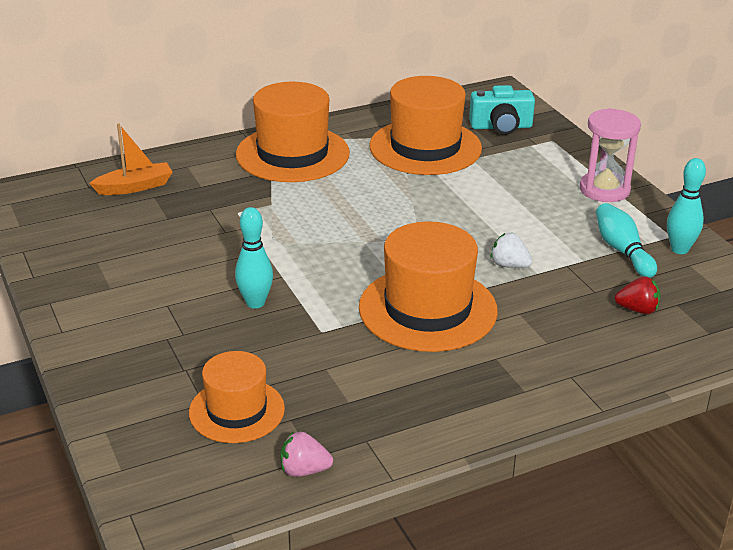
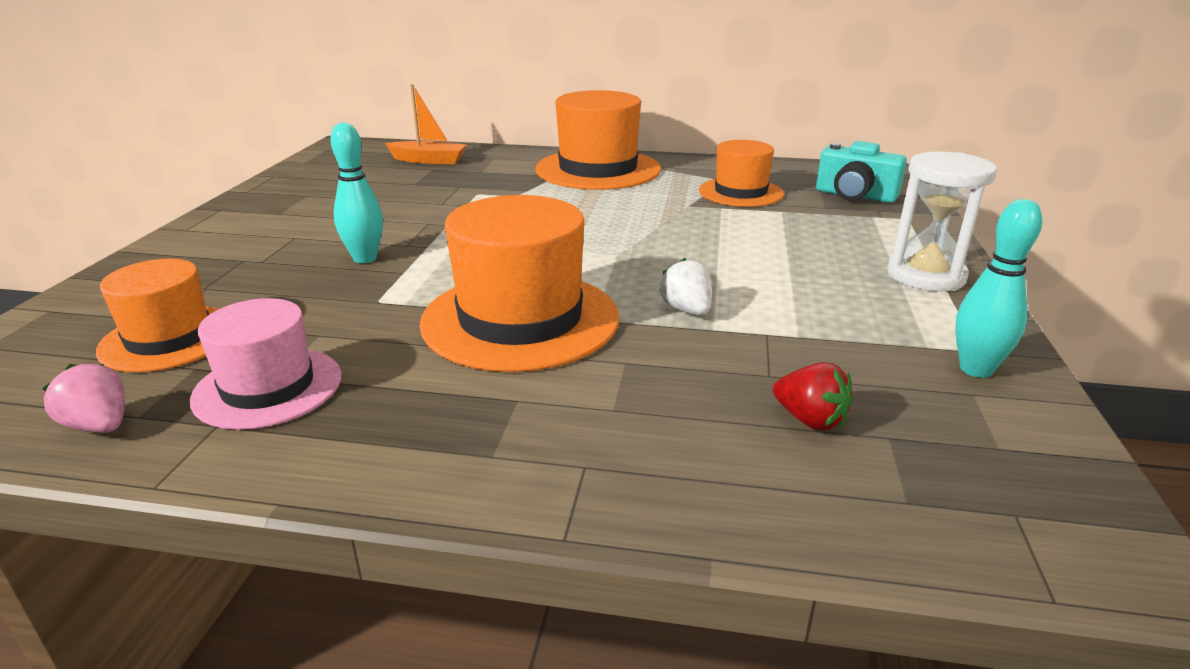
camera: 35 degrees right, 5 degrees down
orange hat [369,76,482,175] -> orange hat [699,140,784,207], size x0.61
pink hourglass [580,108,641,202] -> white hourglass [887,151,997,292]
turquoise bowling pin [596,203,657,278] -> none
none -> pink hat [190,298,341,430]

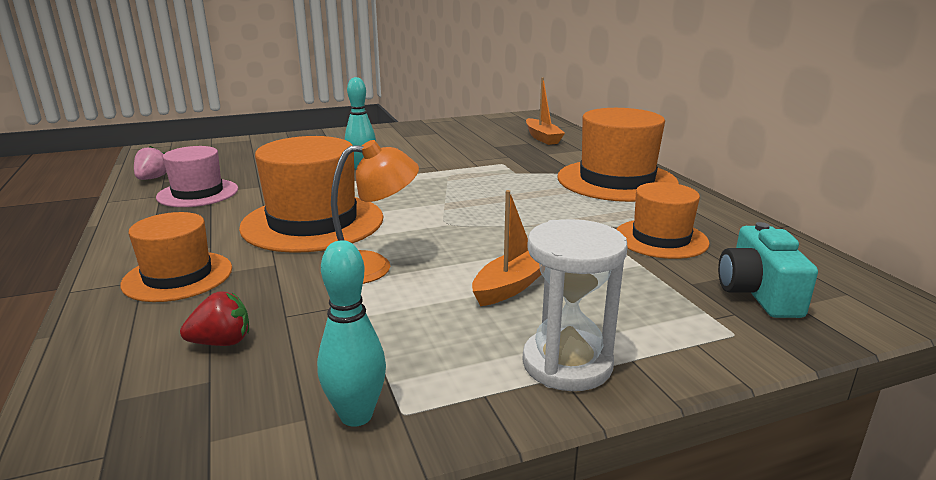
camera: 60 degrees right, 5 degrees down
orange hat [96,259,218,372] -> orange hat moved to [120,212,232,302]
white strawberry [659,258,712,316] -> orange lamp [331,140,419,284]
red strawberry [773,362,853,431] -> red strawberry turned 120 degrees counterclockwise [180,291,249,346]
none -> orange boat [472,190,541,306]

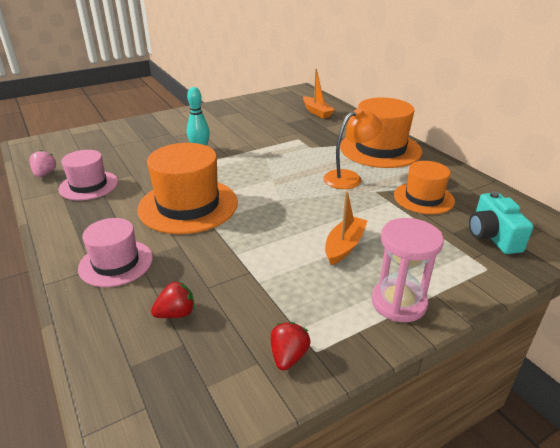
camera: 10 degrees left, 10 degrees up
orange hat [120,212,232,302] -> pink hat [78,218,153,287]
turquoise bowling pin [317,240,386,427] -> red strawberry [271,322,311,371]
orange lamp [331,140,419,284] -> orange lamp moved to [323,108,383,189]
white hourglass [522,219,627,391] -> pink hourglass [371,218,444,322]

